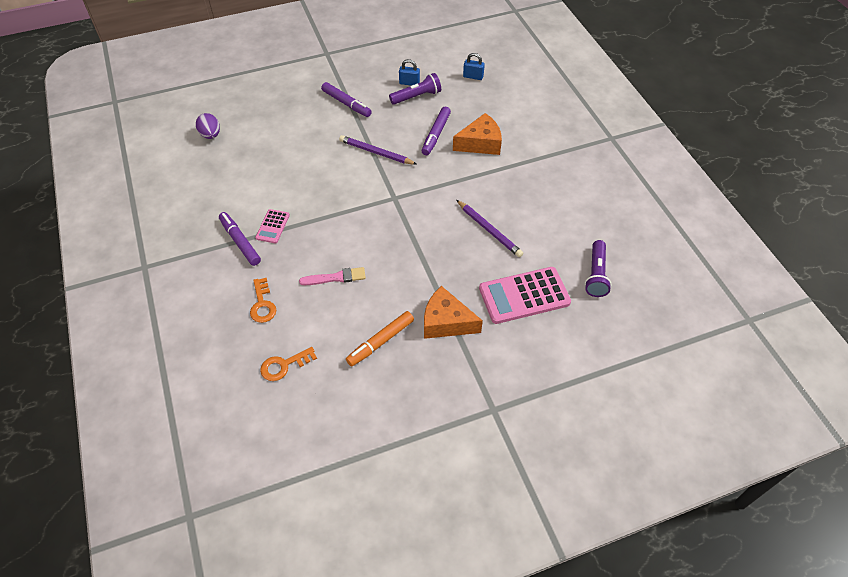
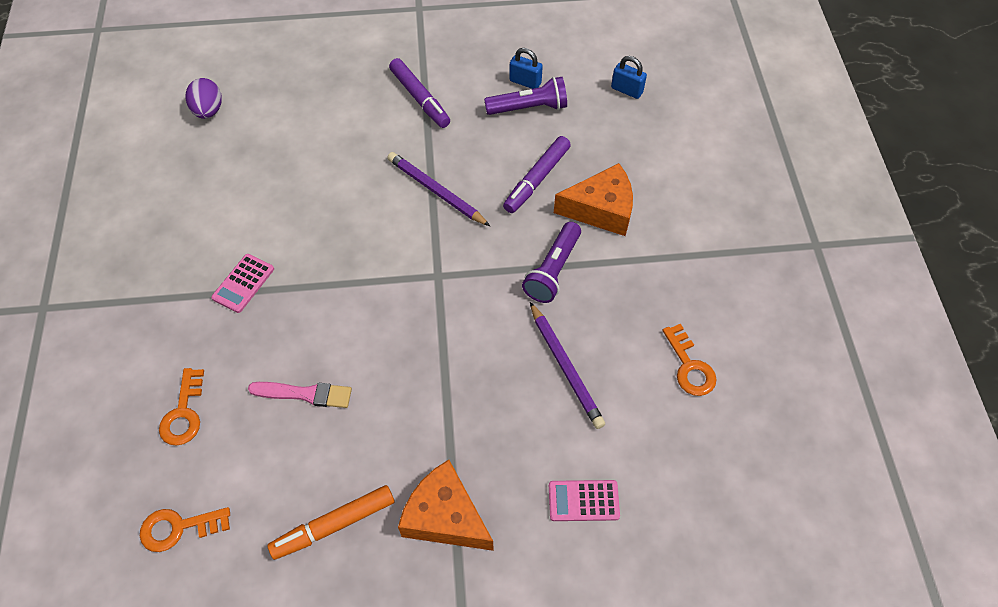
camera: 15 degrees right, 5 degrees up
purple marker [219,212,261,266] -> none
pink calculator [479,267,571,324] -> pink calculator [549,480,620,521], size x0.51
purple flashlight [585,240,612,297] -> purple flashlight moved to [522,222,581,303]
none -> orange key [662,324,717,396]

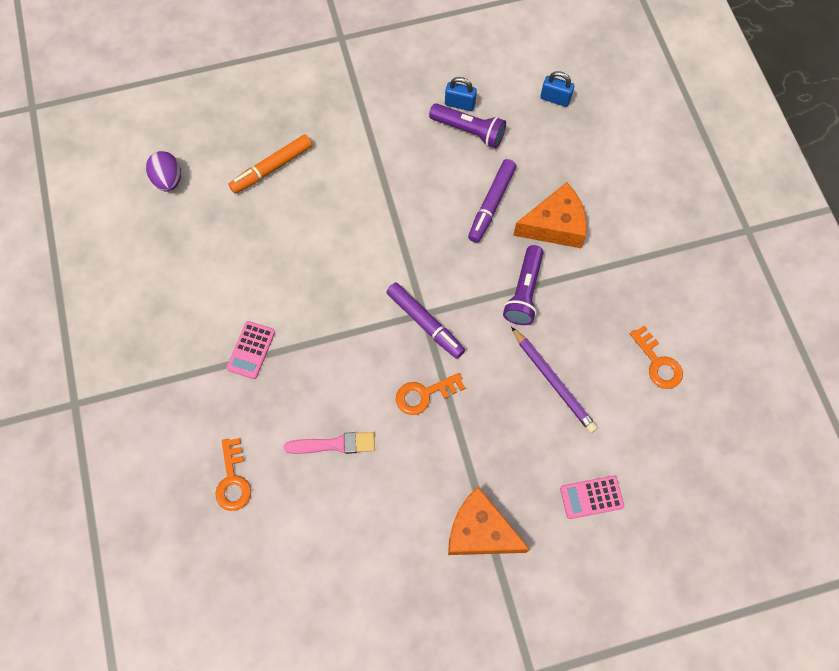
camera: 10 degrees left, 10 degrees up
orange key [140,507,230,552] -> orange key moved to [396,373,465,415]
orange marker [268,485,394,560] -> orange marker moved to [228,134,312,194]
purple pencil [387,152,490,226] -> none
purple marker [389,58,450,128] -> purple marker moved to [386,283,465,359]
purple flashlight [484,77,567,115] -> purple flashlight turned 45 degrees clockwise [429,103,506,148]

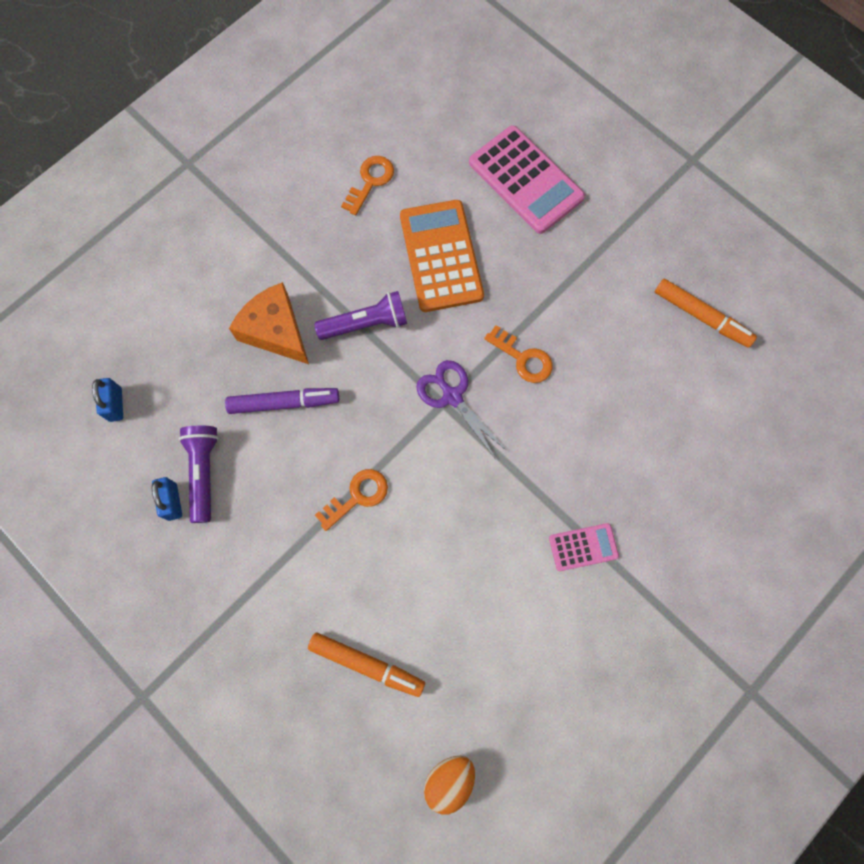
camera: 120 degrees left, 5 degrees up
purple egg [146,151,181,192] -> orange egg [424,756,475,815]
orange key [215,438,251,511] -> orange key moved to [315,469,388,531]
pink brush [284,432,375,454] -> none
purple marker [386,283,465,359] -> purple scissors [417,360,507,458]
orange cheese [448,487,530,555] -> none
purple pencil [511,327,598,433] -> orange calculator [400,200,484,312]
pink calculator [560,475,624,519] -> pink calculator [469,125,585,234], size x1.95
none -> orange marker [655,279,757,348]

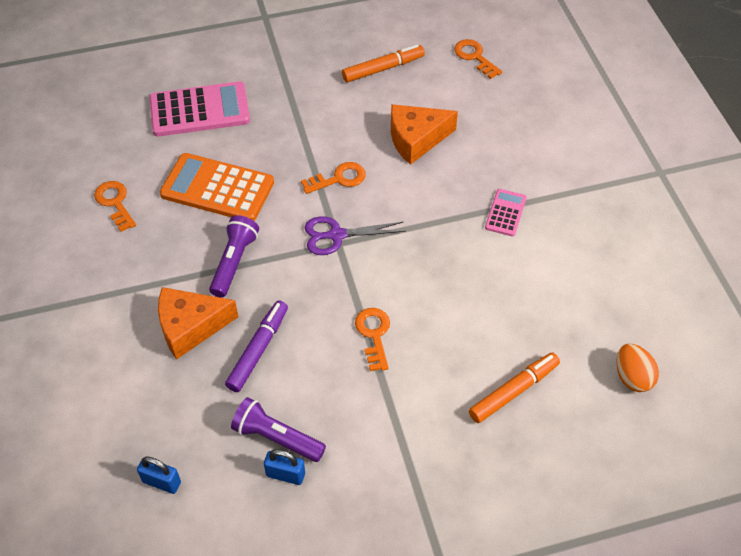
camera: 60 degrees left, 20 degrees down
none -> orange cheese [391,104,458,165]
none -> orange key [454,39,502,79]

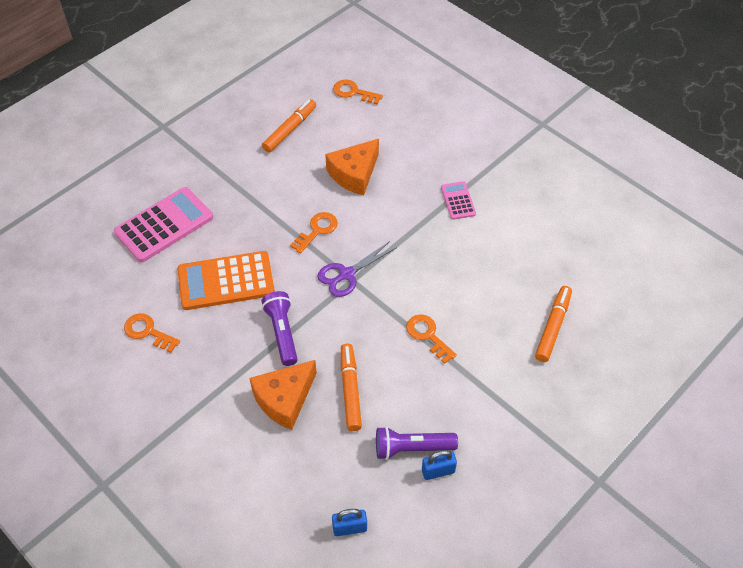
camera: 30 degrees left, 0 degrees up
purple marker [225,300,288,392] -> orange marker [341,344,362,431]
orange egg [616,344,659,392] -> none

